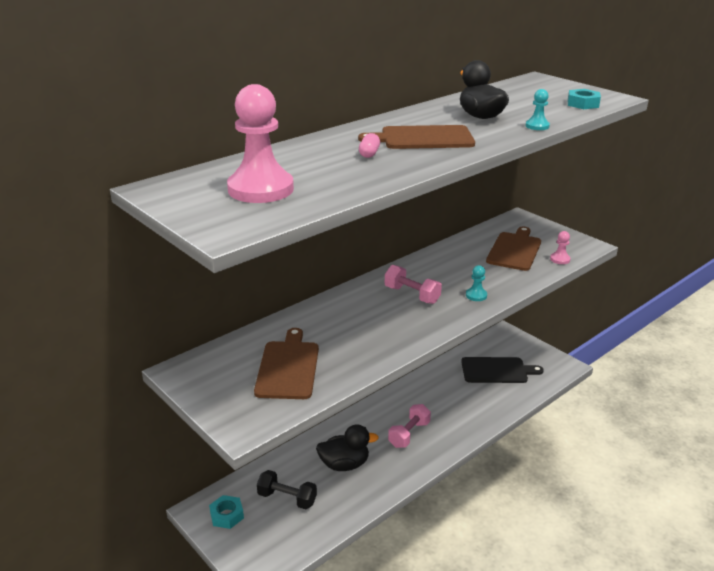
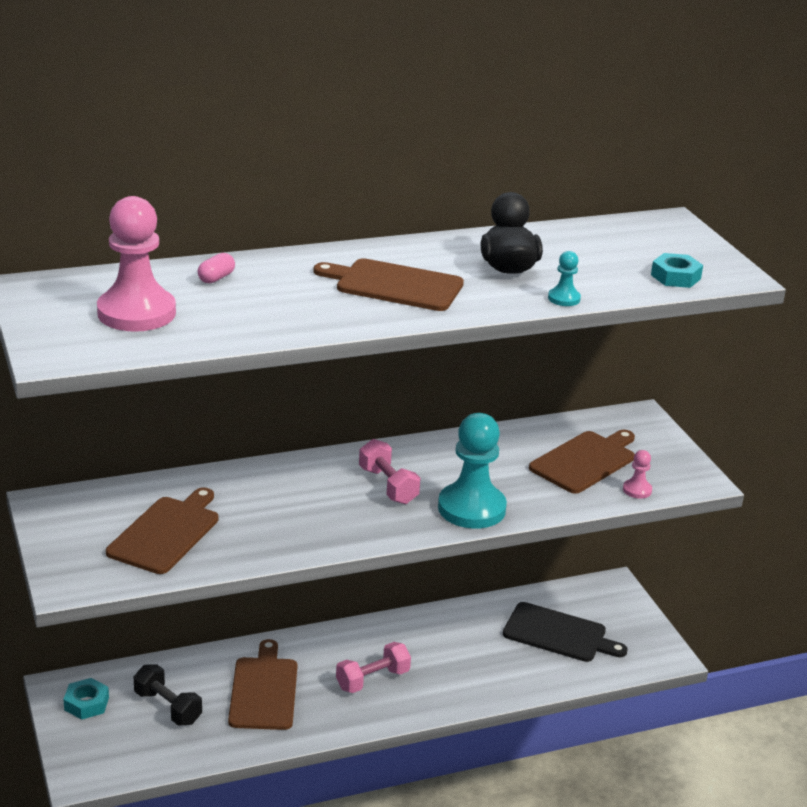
camera: 20 degrees right, 0 degrees up
black duck [316,424,379,471] -> brown cutting board [228,639,297,730]
pink capsule [359,133,380,158] -> pink capsule moved to [197,253,235,283]
turquoise pawn [466,265,487,301] -> turquoise pawn [438,413,507,529], size x2.28

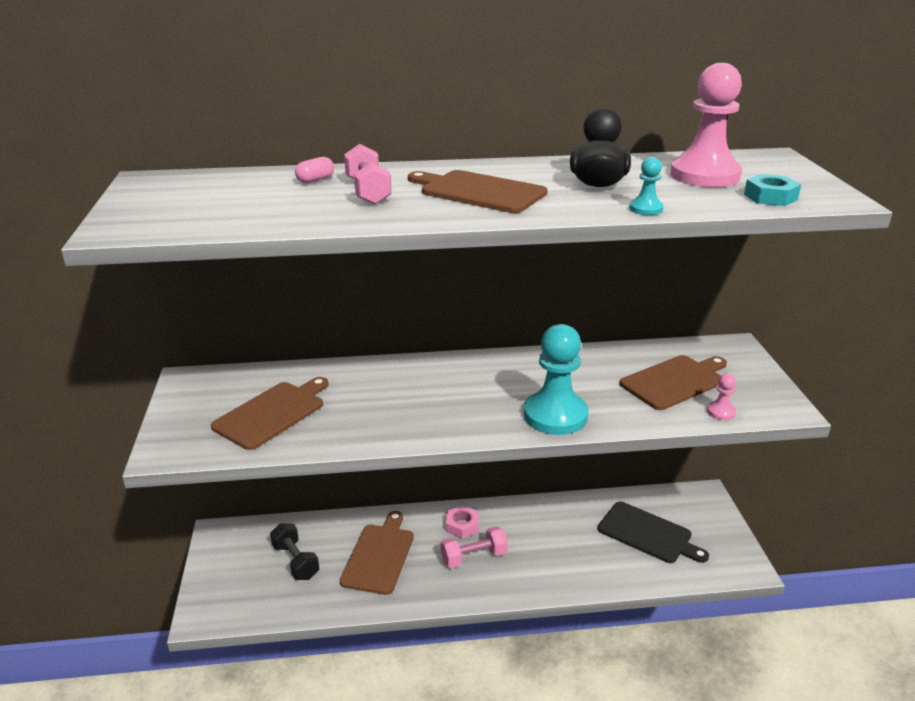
camera: 15 degrees right, 0 degrees up
turquoise nut [63,678,109,720] -> none
pink pawn [97,196,176,332] -> pink pawn moved to [670,63,742,187]
pink dumbbell [359,439,421,504] -> pink dumbbell moved to [344,144,392,205]
none -> pink nut [446,505,479,539]

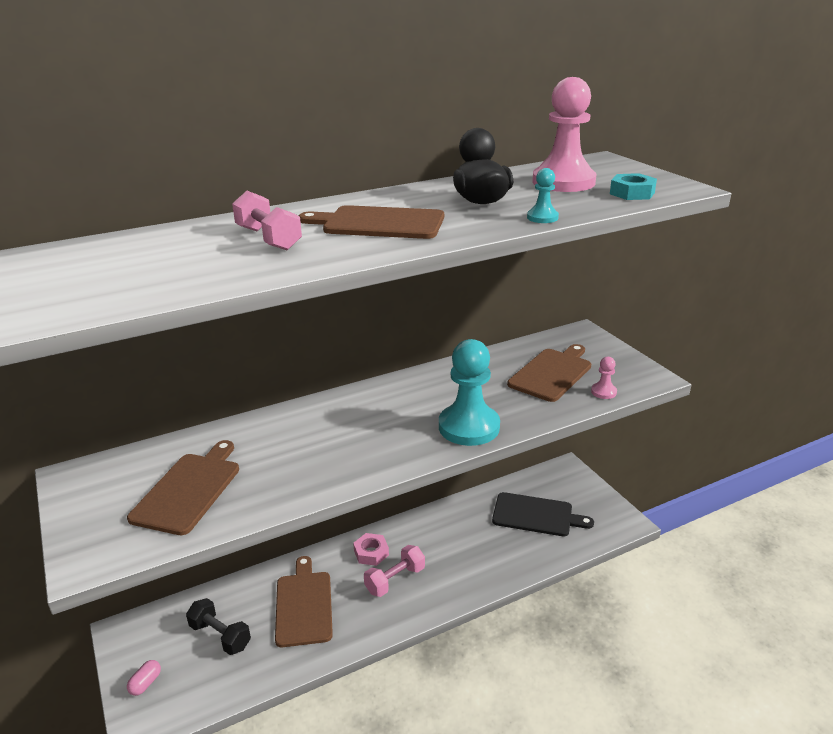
camera: 20 degrees left, 0 degrees up
pink capsule [295,157,334,183] -> pink capsule moved to [127,660,161,696]

